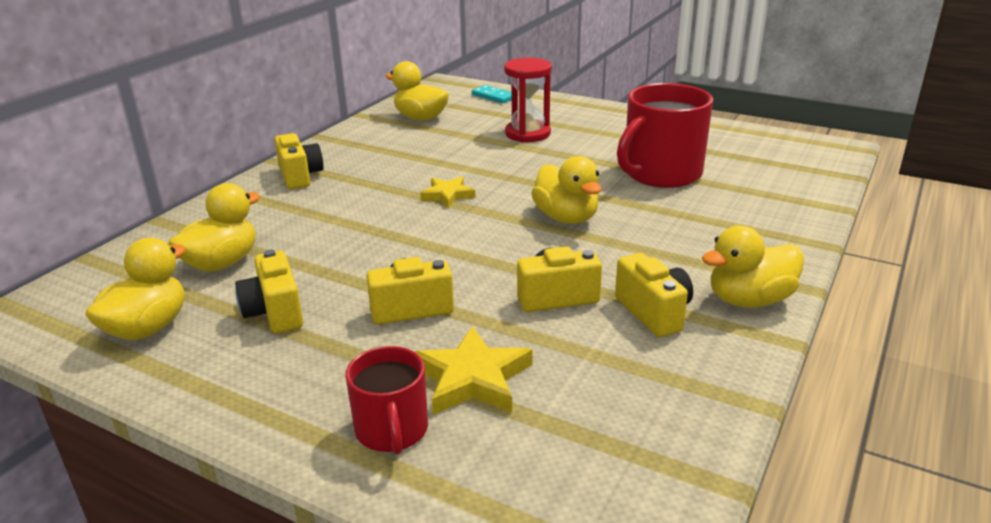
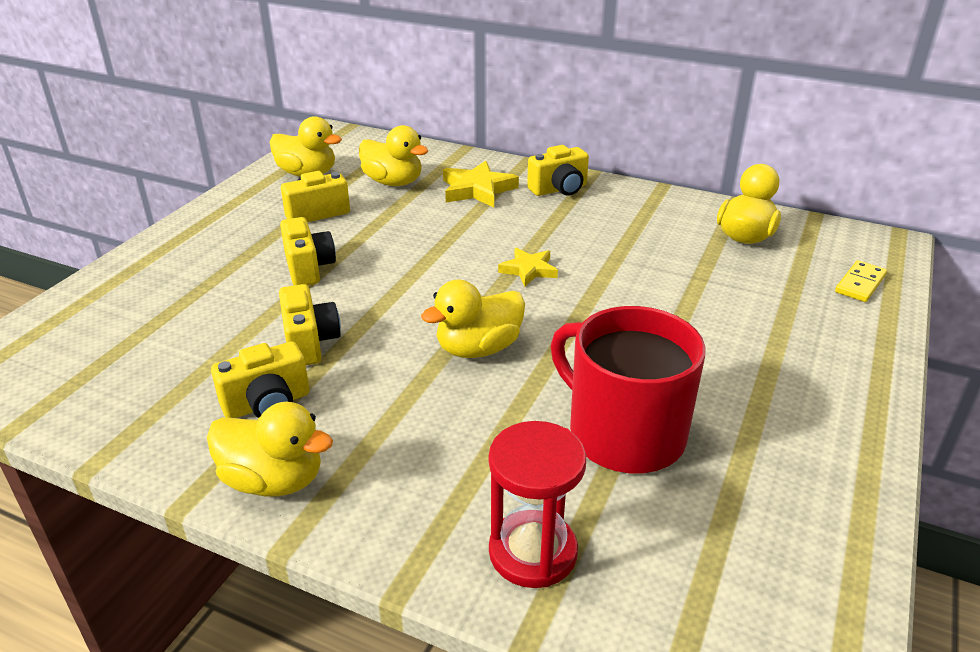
camera: 85 degrees right, 5 degrees up
red mug [346,346,428,455] -> none
yellow star [415,326,532,415] -> yellow star moved to [443,161,519,207]
turquoise domino [472,85,512,103] -> yellow domino [835,260,887,302]
red hourglass [504,58,552,142] -> red hourglass moved to [489,421,586,588]
yellow duck [702,226,804,308] -> yellow duck turned 135 degrees clockwise [207,402,333,497]

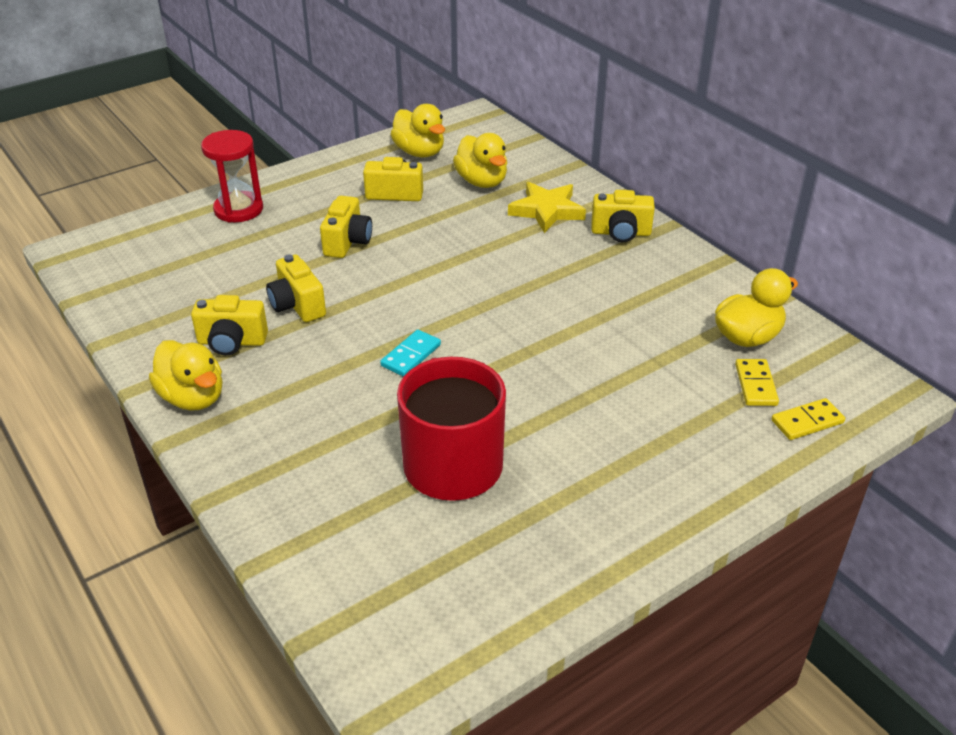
camera: 30 degrees right, 5 degrees up
yellow camera [279,284,341,365] -> yellow camera turned 135 degrees clockwise [266,254,326,322]
yellow duck [421,280,525,358] -> turquoise domino [380,330,441,377]
red hourglass [489,421,586,588] -> red hourglass moved to [201,130,263,222]
yellow star [498,248,558,287] -> none
none -> yellow domino [735,359,779,406]

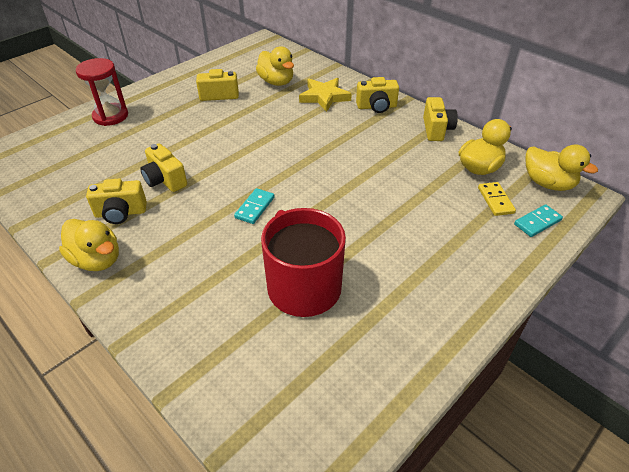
camera: 10 degrees left, 5 degrees up
yellow camera [320,196,372,258] -> yellow camera moved to [423,97,458,141]
yellow duck [390,104,445,157] -> yellow duck moved to [525,144,598,191]
yellow domino [771,398,845,440] -> turquoise domino [514,204,563,237]

